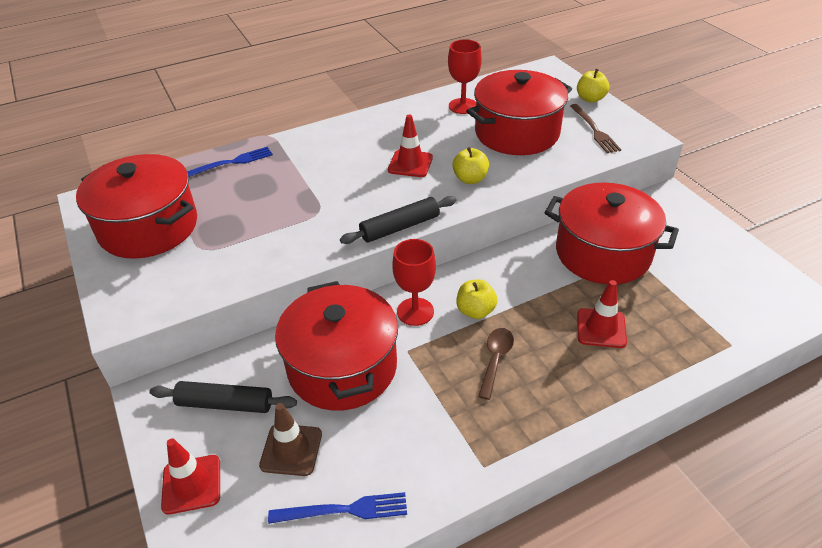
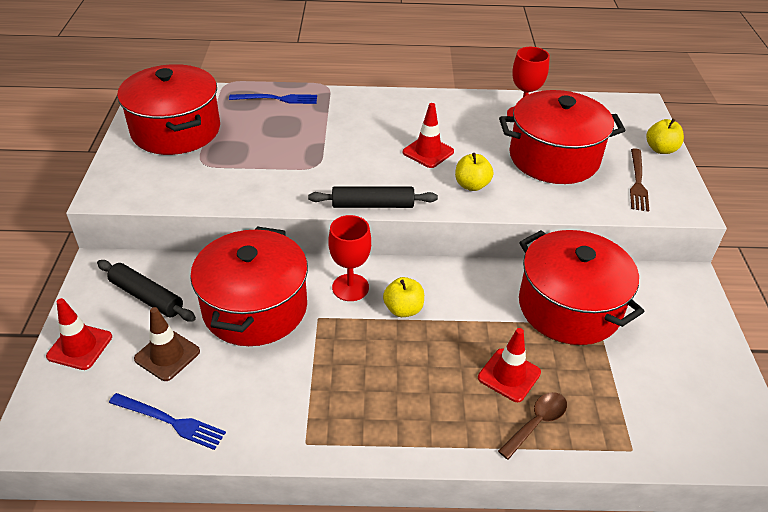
camera: 25 degrees right, 0 degrees up
brown spoon [478,328,514,400] -> brown spoon moved to [498,392,567,460]

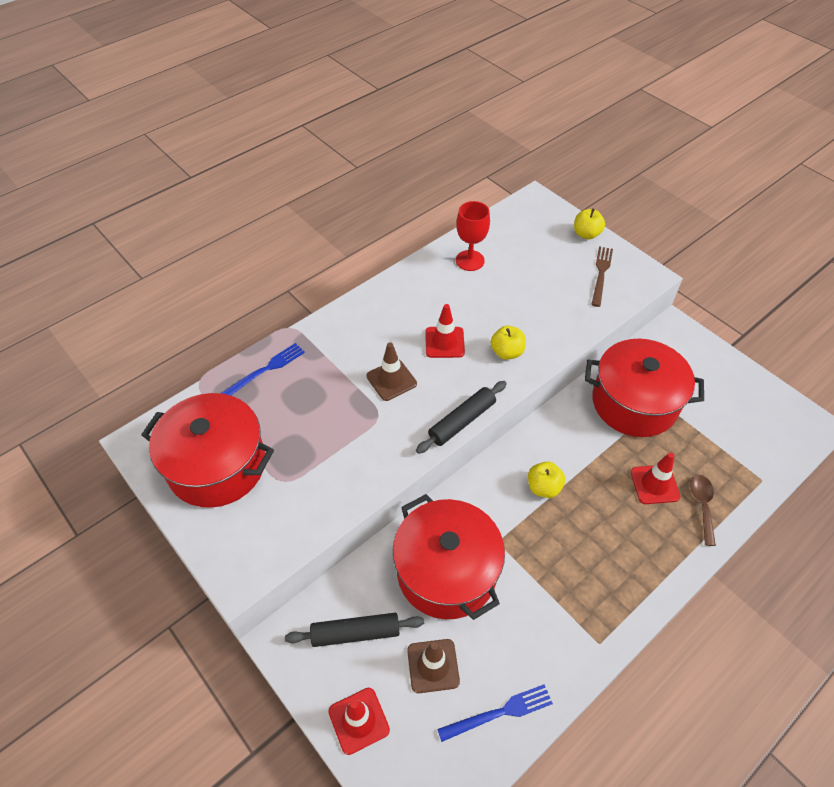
camera: 40 degrees left, 10 degrees up
red goblet [328,215,371,301] -> none
red pot [499,90,626,184] -> none
brown fork [630,148,649,212] -> brown fork turned 135 degrees counterclockwise [591,246,613,307]
none -> brown traffic cone [367,342,417,401]

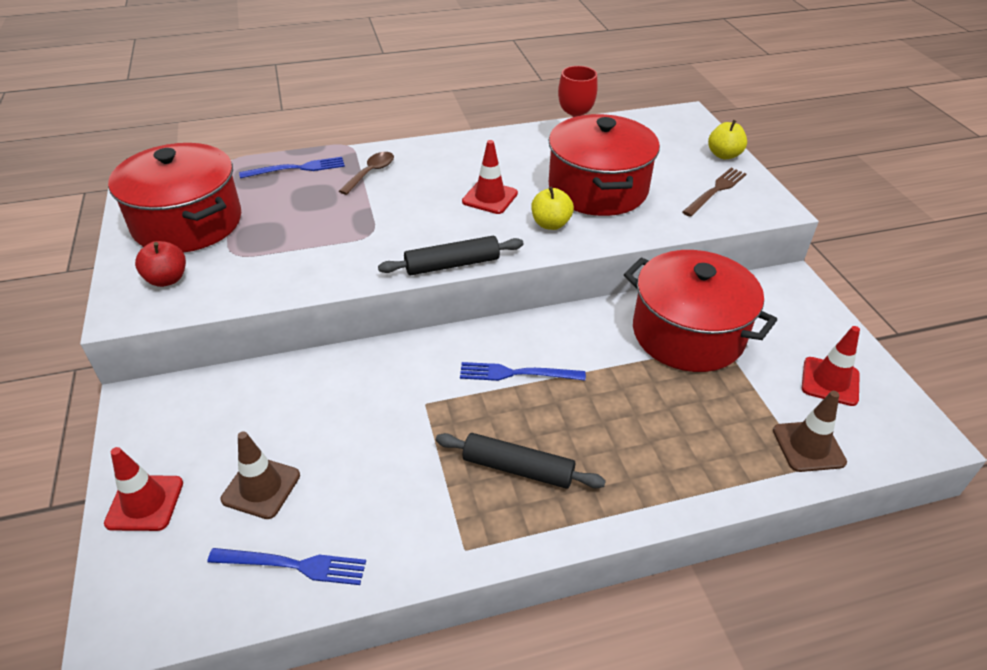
camera: 25 degrees right, 10 degrees down
black rolling pin [285,613,424,647] -> black rolling pin moved to [436,433,606,489]
brown traffic cone [367,342,417,401] -> brown traffic cone moved to [773,391,847,472]
red pot [393,494,505,620] -> red pot moved to [549,114,660,216]
yellow apple [528,462,565,498] -> blue fork [460,362,586,381]
red traffic cone [631,452,680,504] -> red traffic cone moved to [802,326,860,406]
brown spoon [690,475,716,546] -> brown spoon moved to [339,152,394,195]
none -> red apple [135,241,186,287]

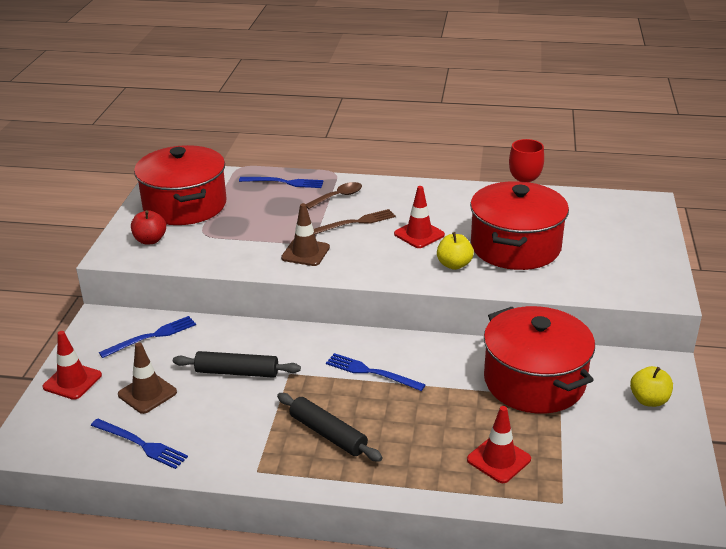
camera: 25 degrees right, 10 degrees down
black rolling pin [378,236,523,275] -> black rolling pin moved to [173,351,301,378]
brown fork [682,168,746,217] -> brown fork moved to [314,209,396,234]
yellow apple [708,120,747,159] -> yellow apple moved to [630,366,673,407]
brown traffic cone [773,391,847,472] -> brown traffic cone moved to [281,203,330,266]
red traffic cone [802,326,860,406] -> red traffic cone moved to [467,406,531,483]
none -> blue fork [99,316,196,358]

